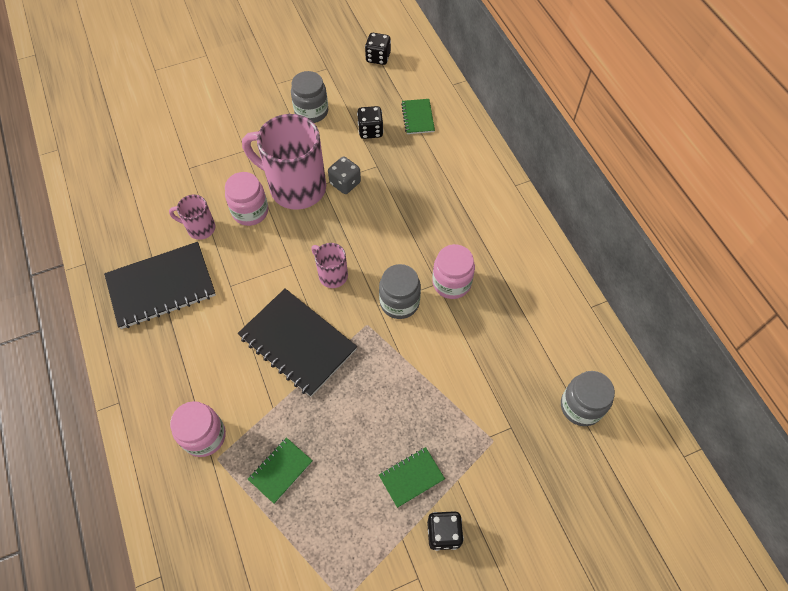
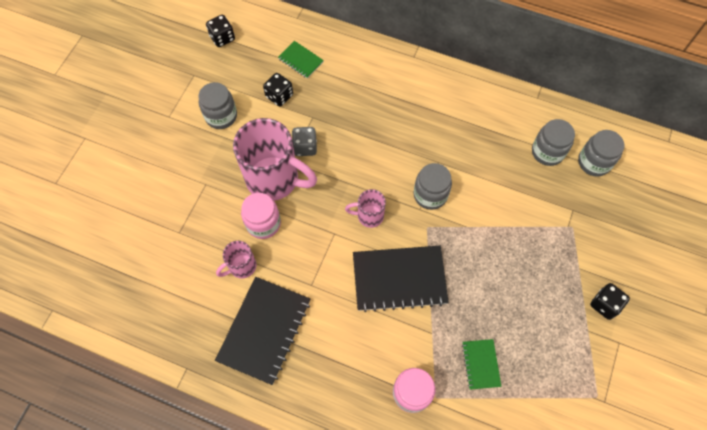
camera: 45 degrees left, 5 degrees up
pink mug [242,114,326,210] -> pink mug turned 135 degrees counterclockwise [233,118,317,201]
green notebook [379,447,445,508] -> none
pink jar [432,244,475,299] -> none
none -> grey jar [532,119,575,166]

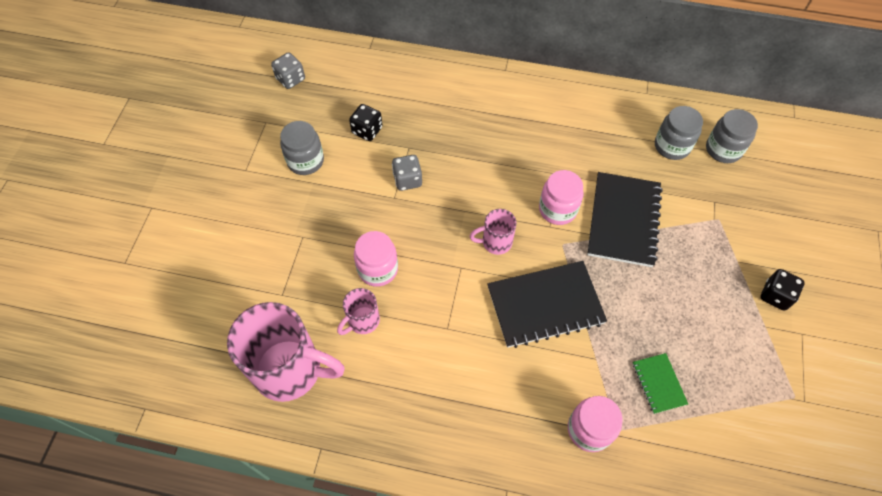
camera: 10 degrees left, 5 degrees down
black dice [206,15,235,47] -> grey dice [271,52,305,89]
black notebook [215,277,310,385] -> black notebook moved to [587,172,663,267]
pink mug [233,118,317,201] -> pink mug moved to [227,302,345,402]
green notebook [278,41,324,78] -> none
grey jar [414,163,452,210] -> pink jar [539,170,584,225]

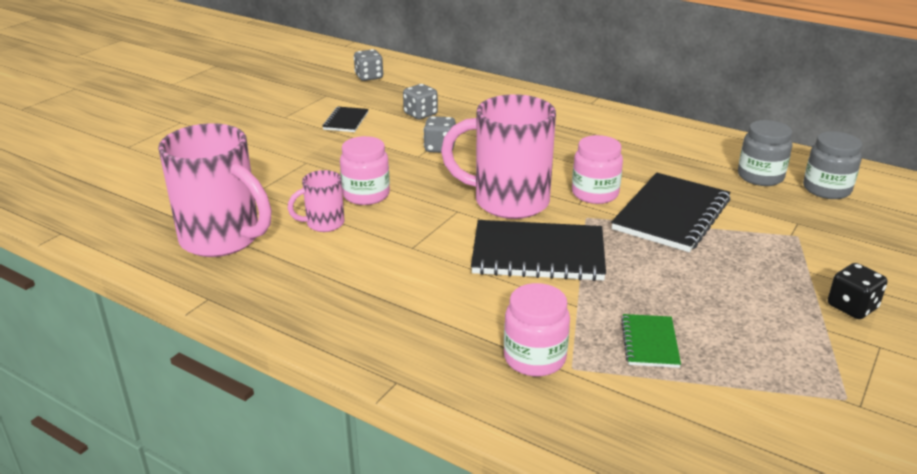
camera: 20 degrees right, 30 degrees down
grey jar [280,121,324,175] -> black notebook [322,107,369,132]
black dice [349,104,382,141] -> grey dice [403,84,438,119]
pink mug [470,209,517,255] -> pink mug [441,94,556,219], size x2.06

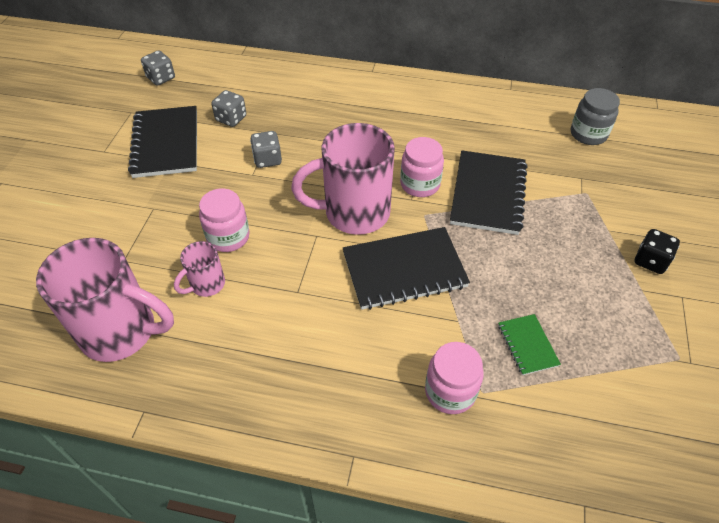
camera: 20 degrees left, 20 degrees up
black notebook [322,107,369,132] -> black notebook [128,106,197,178], size x2.00
grey jar [738,120,792,186] -> none

